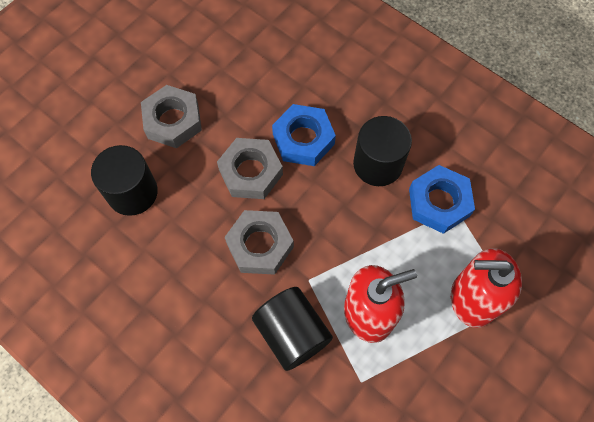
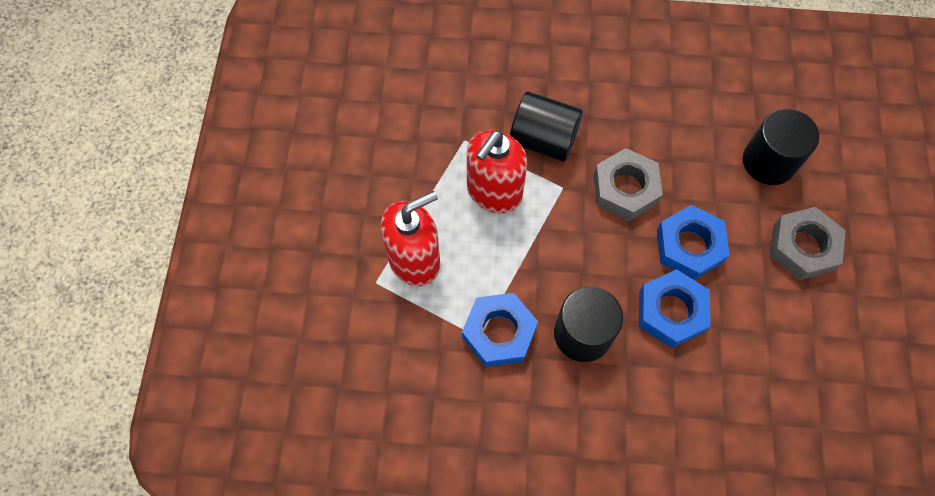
camera: 145 degrees right, 0 degrees up
grey nut [217,138,283,199] -> blue nut [657,205,730,280]

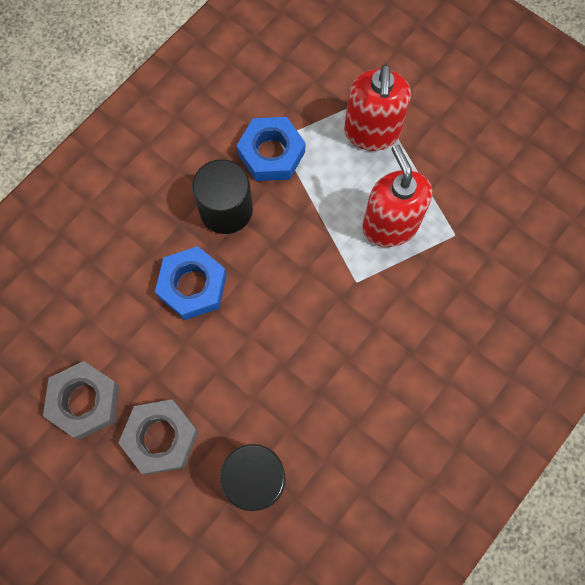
camera: 125 degrees right, 5 degrees up
black cylinder [510,92,583,162] -> none
grey nut [594,148,663,221] -> grey nut moved to [43,361,120,440]
blue nut [657,205,730,280] -> none

